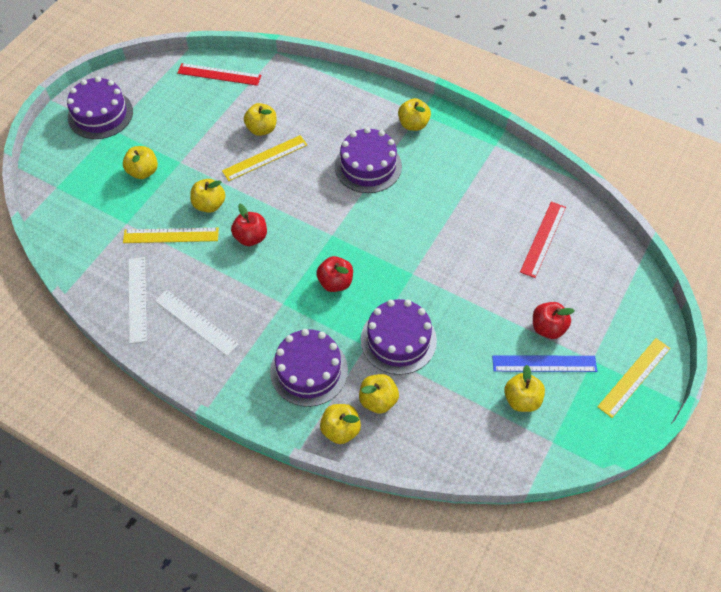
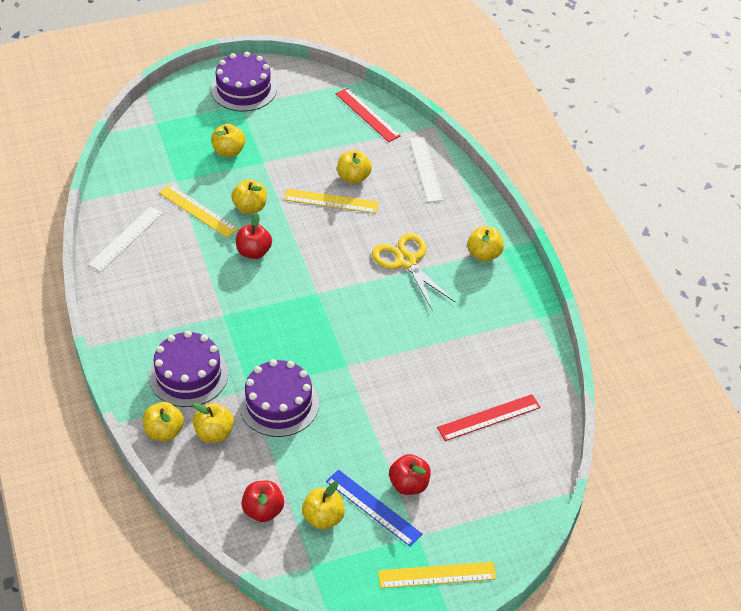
camera: 40 degrees right, 10 degrees down
white ruler [155,290,239,356] -> white ruler moved to [410,137,443,202]
red apple [316,256,353,292] -> red apple moved to [241,481,284,522]
purple cake [335,127,402,193] -> yellow scissors [372,233,455,311]

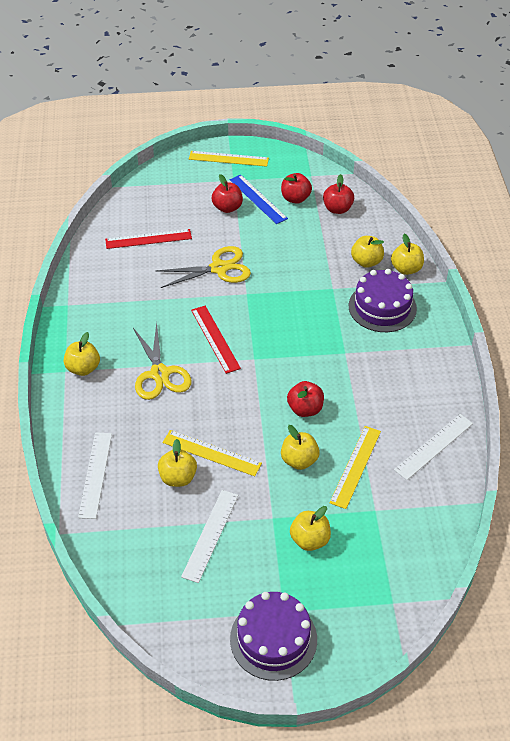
camera: 165 degrees left, 0 degrees up
yellow ruler [159,184,238,238] -> yellow ruler turned 60 degrees clockwise [329,426,381,509]
purple cake [239,359,319,437] -> none
yellow apple [302,481,345,530] -> red apple [281,173,312,204]
red ruler [336,88,401,142] -> red ruler moved to [191,306,241,374]
none -> yellow scissors [156,246,251,288]
none -> white ruler [181,490,238,583]

